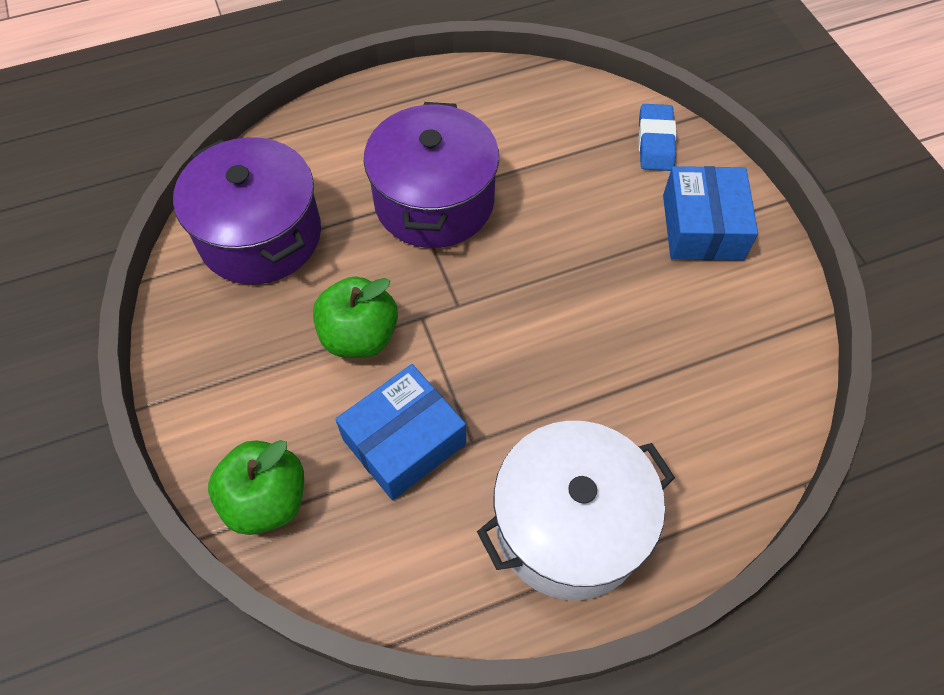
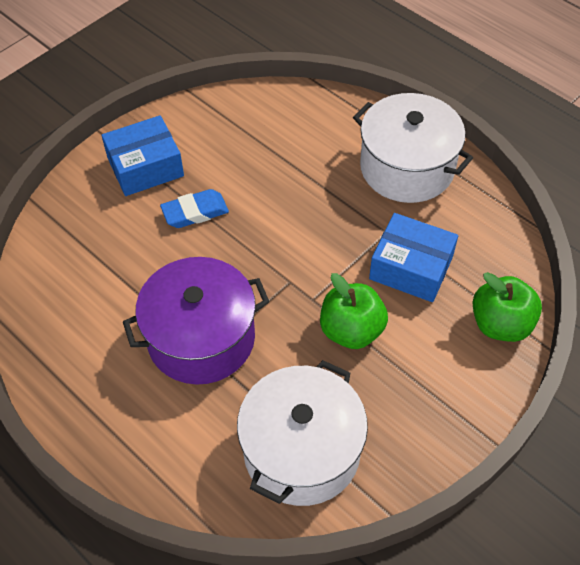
camera: 115 degrees left, 5 degrees down
purple pot [173,137,321,285] -> white pot [237,360,368,506]
blue eraser [638,104,677,171] -> blue eraser moved to [160,189,229,228]

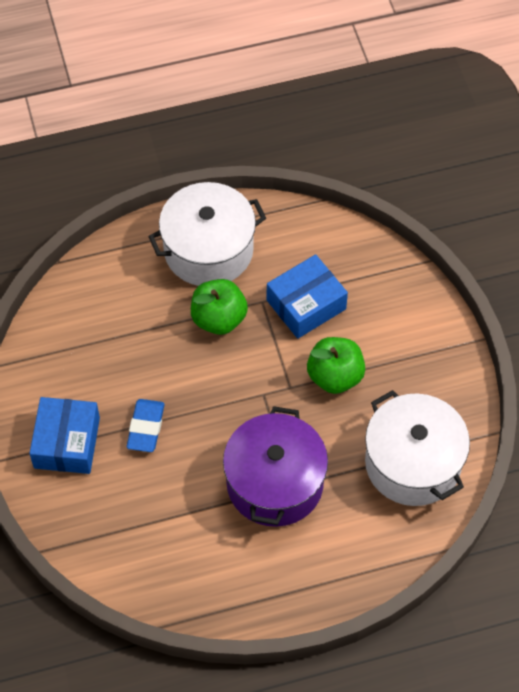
camera: 60 degrees left, 5 degrees up
green apple [472,272,542,342] -> green apple moved to [191,279,248,335]

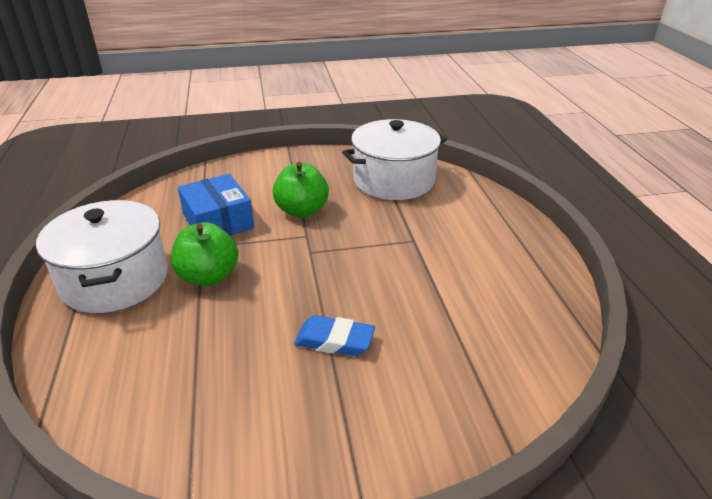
camera: 85 degrees left, 25 degrees down
blue box [29,397,100,474] -> none
purple pot [223,406,328,527] -> none

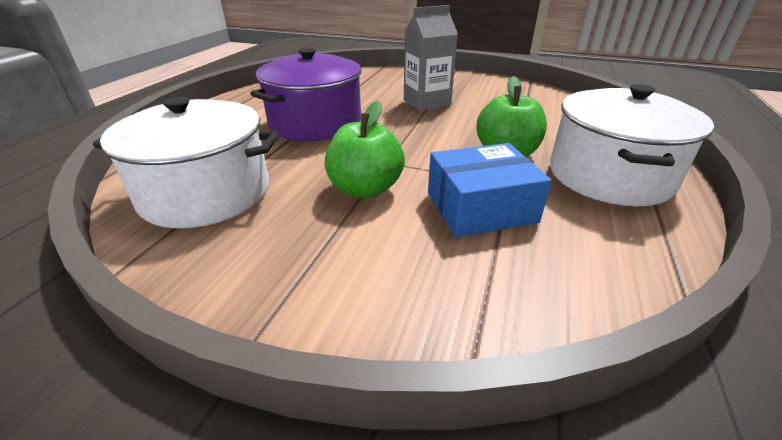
camera: 150 degrees left, 0 degrees up
blue box [178,174,254,236] -> blue box turned 75 degrees clockwise [428,143,552,237]
blue eraser [294,315,375,356] -> grey carton [404,5,458,111]
none -> purple pot [250,48,362,141]

